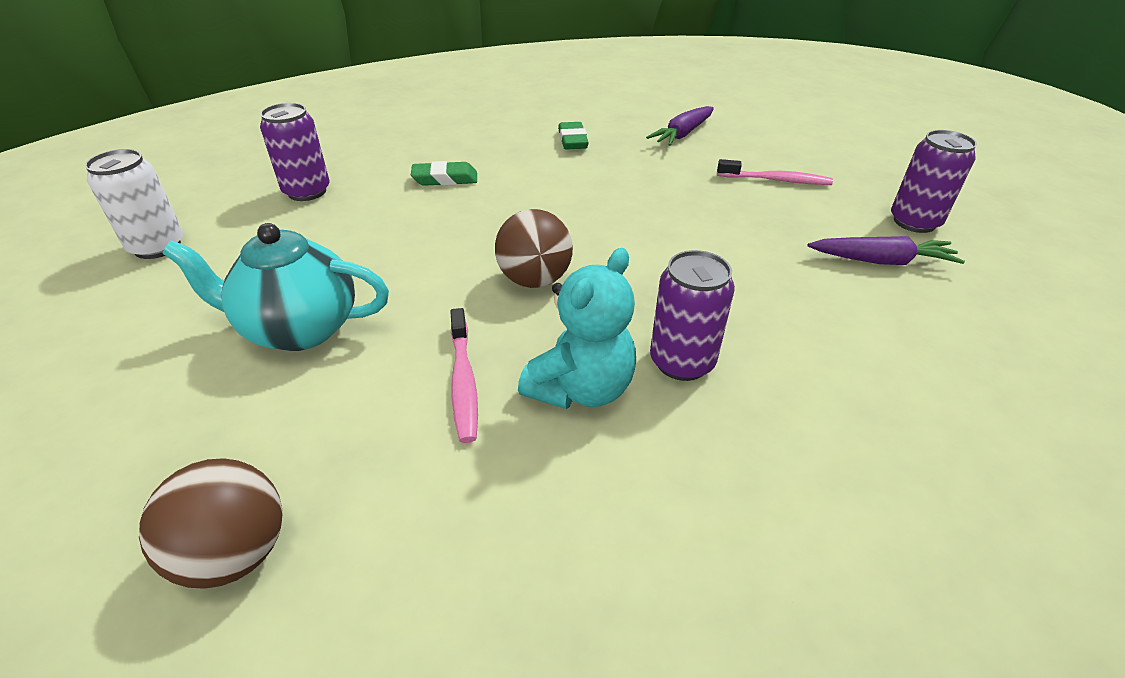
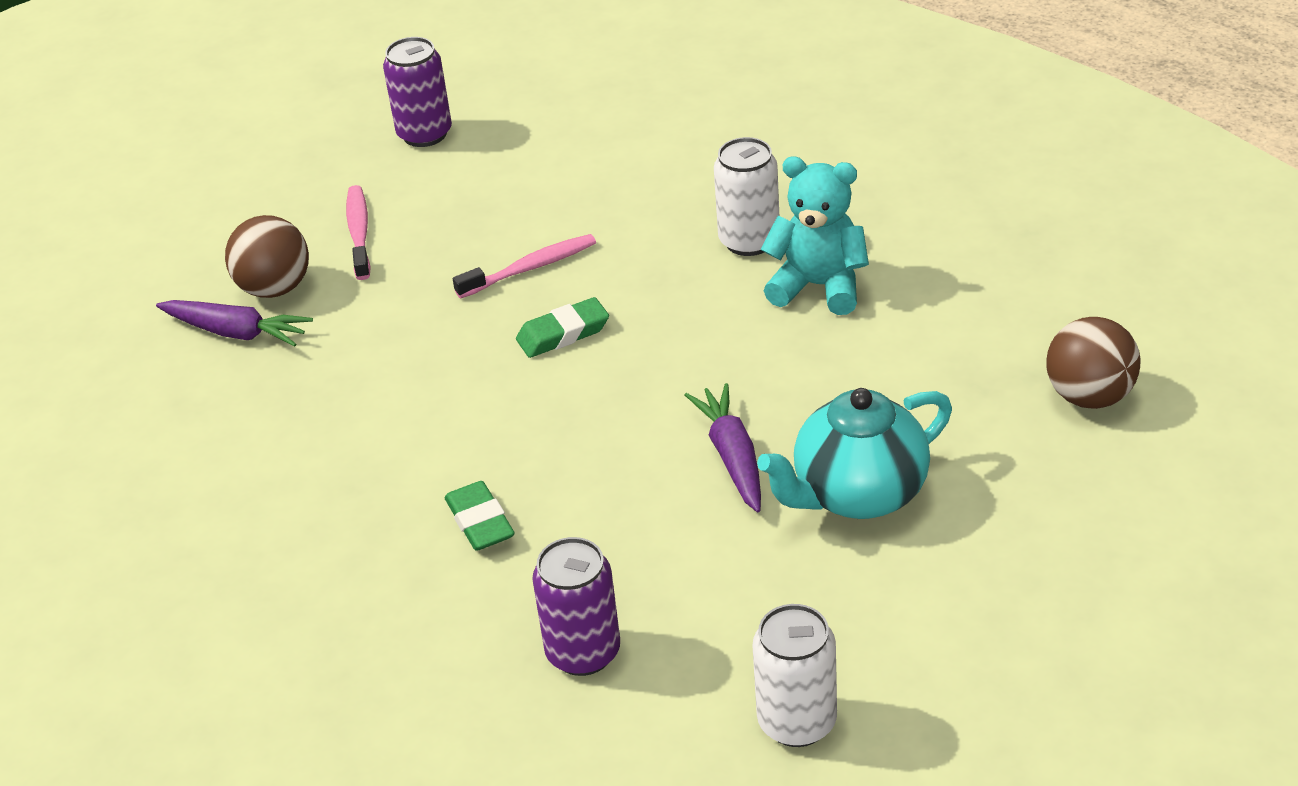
camera: 105 degrees left, 0 degrees up
turquoise teapot [162,223,389,351] -> turquoise teapot turned 75 degrees clockwise [757,388,952,519]
pink toothbrush [450,308,478,443] -> pink toothbrush moved to [453,234,596,299]
brown ball [495,209,573,288] -> brown ball moved to [225,215,309,298]
green eraser [558,122,589,150] -> green eraser moved to [516,297,609,358]
purple can [650,250,735,381] -> white can [714,137,779,256]
purple carrot [808,236,965,265] -> purple carrot moved to [685,383,761,512]

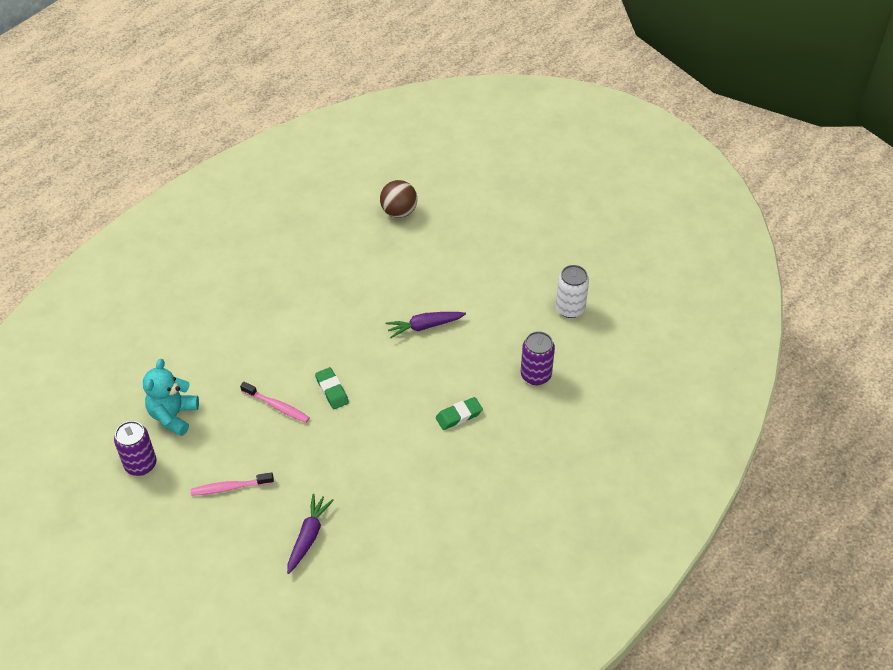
camera: 95 degrees left, 10 degrees up
brown ball [225,215,309,298] -> none
pink toothbrush [453,234,596,299] -> pink toothbrush turned 150 degrees clockwise [240,382,310,423]
white can [714,137,779,256] -> none
turquoise teapot [757,388,952,519] -> none
turquoise teddy bear [761,157,869,315] -> turquoise teddy bear moved to [143,359,199,436]

